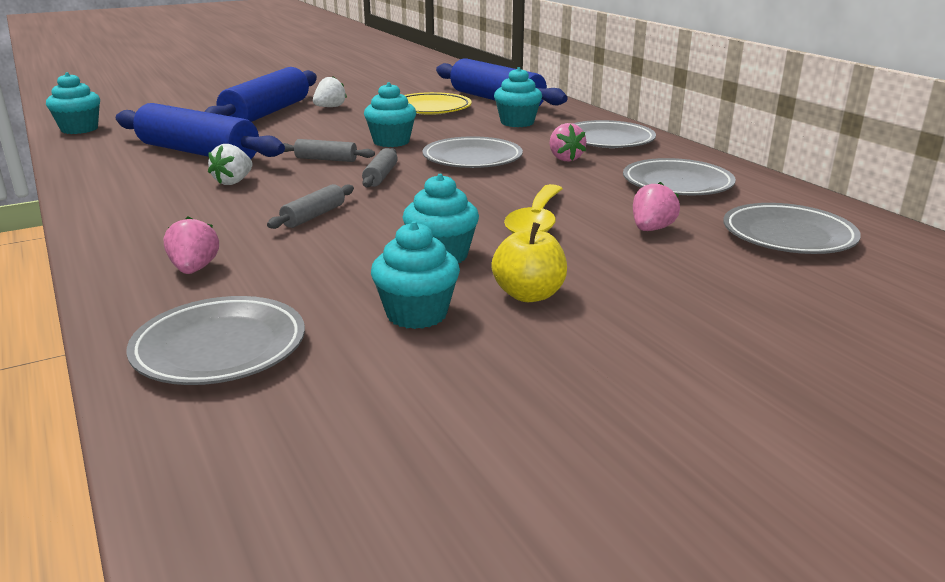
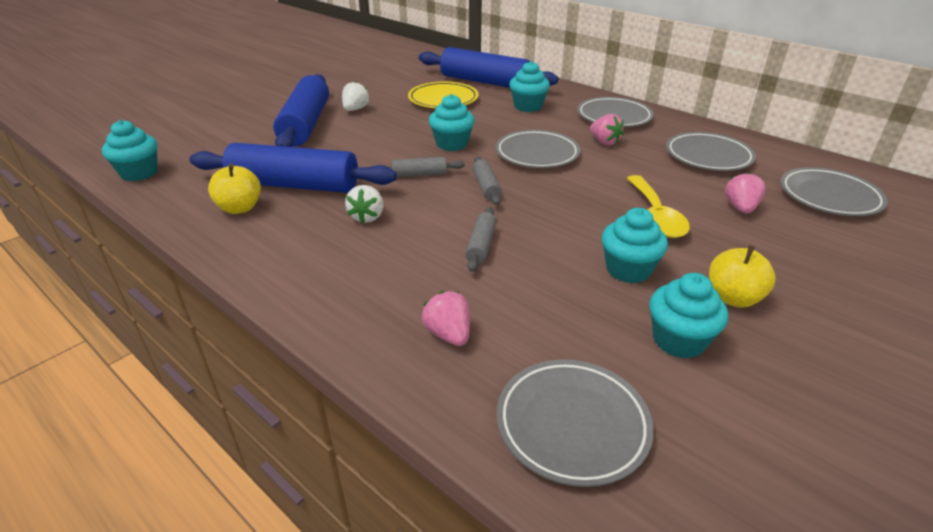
camera: 20 degrees left, 10 degrees up
none -> yellow apple [208,163,261,214]

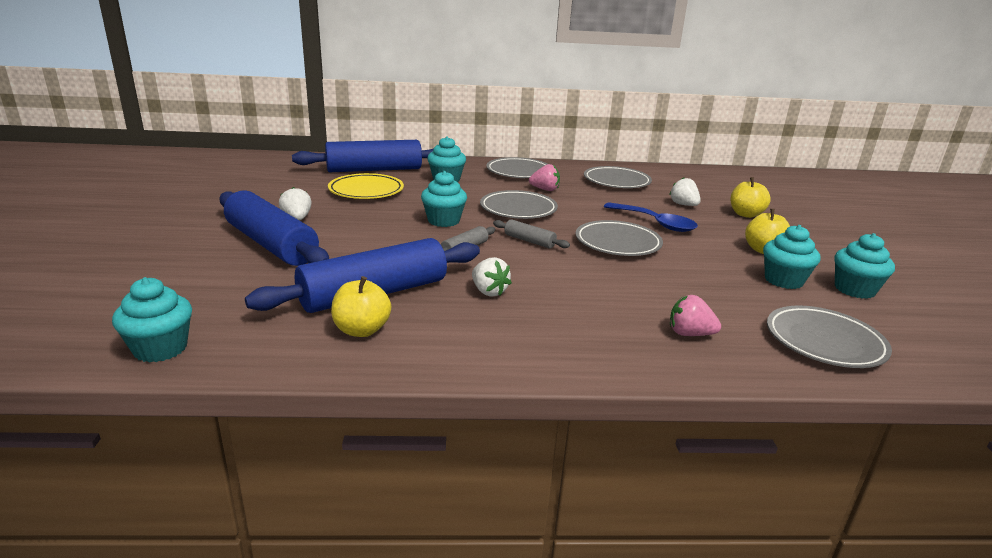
camera: 45 degrees left, 10 degrees down
grey rolling pin [465,207,496,272] -> none
turquoise cupcake [602,208,668,283] -> turquoise cupcake moved to [834,233,895,299]
yellow spoon [627,175,690,238] -> blue spoon [604,202,698,232]
pink strawberry [725,172,766,213] -> white strawberry [669,177,701,206]
grey plate [780,167,888,216] -> grey plate moved to [576,220,663,256]
none -> yellow apple [731,177,771,218]

